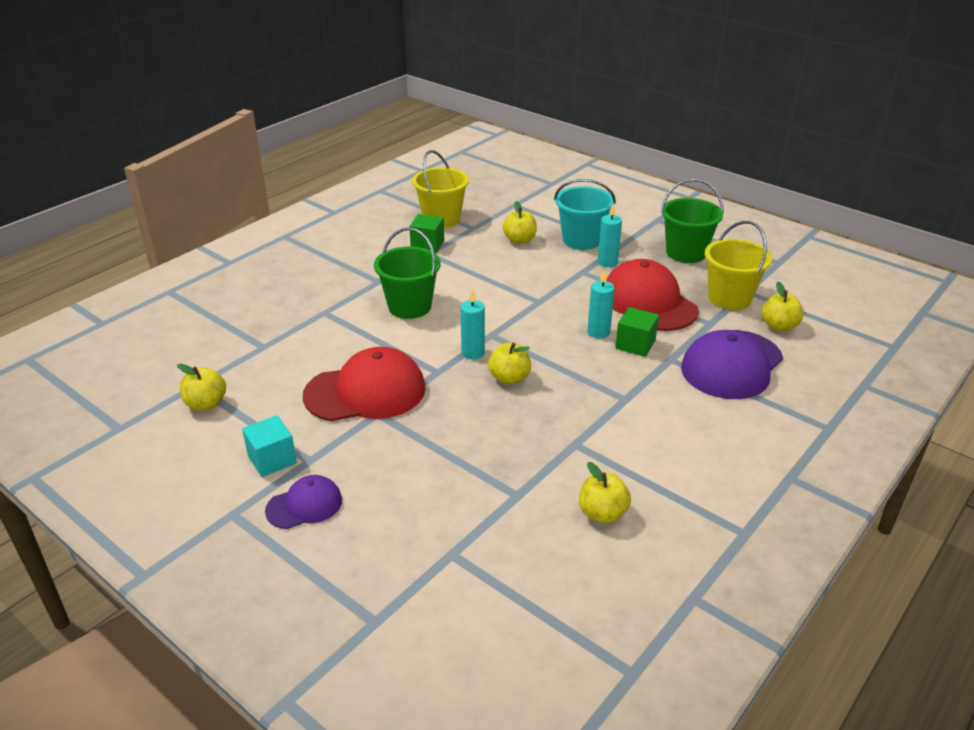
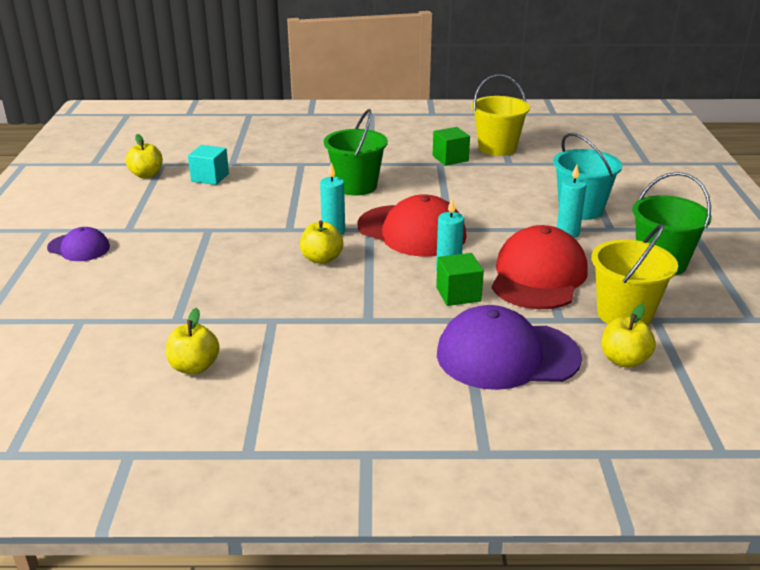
camera: 50 degrees right, 5 degrees down
turquoise cube [242,415,297,477] -> turquoise cube moved to [188,145,229,185]
red cap [303,347,426,421] -> red cap moved to [357,194,466,257]
yellow apple [503,201,537,244] -> none

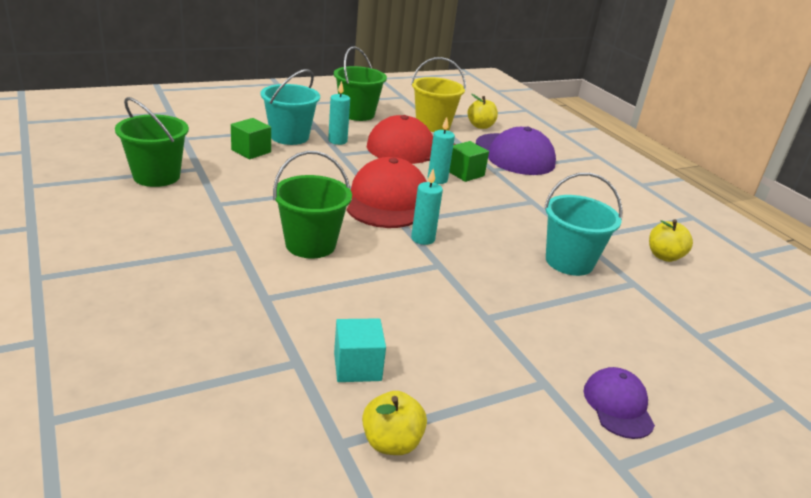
camera: 120 degrees left, 0 degrees up
yellow apple [300,220,343,264] -> none
green cube [433,127,470,166] -> green cube moved to [231,118,271,159]
yellow bucket [471,74,530,156] -> green bucket [115,97,189,187]
none -> turquoise bucket [544,173,623,276]

